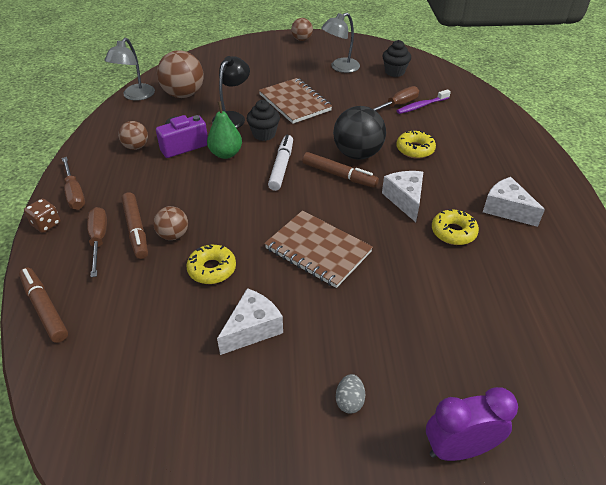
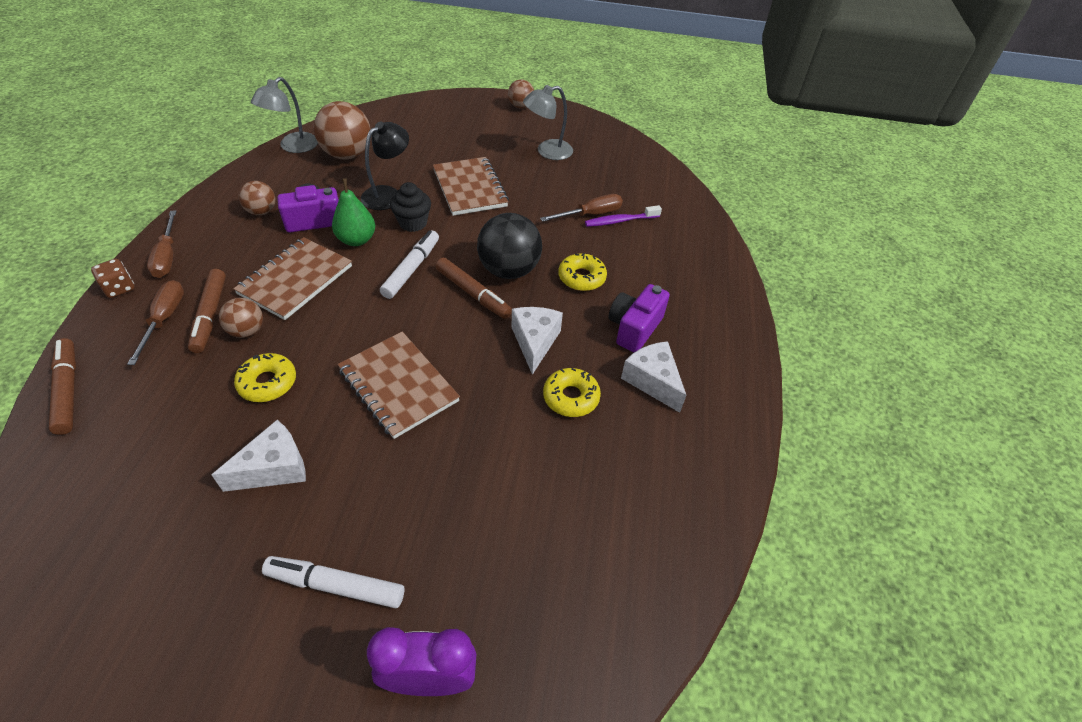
camera: 10 degrees right, 5 degrees up
grey egg [336,374,365,414] -> white marker [262,556,404,608]
black cupcake [382,40,411,77] -> none
none -> brown notebook [233,237,352,320]
none -> purple camera [609,284,670,352]

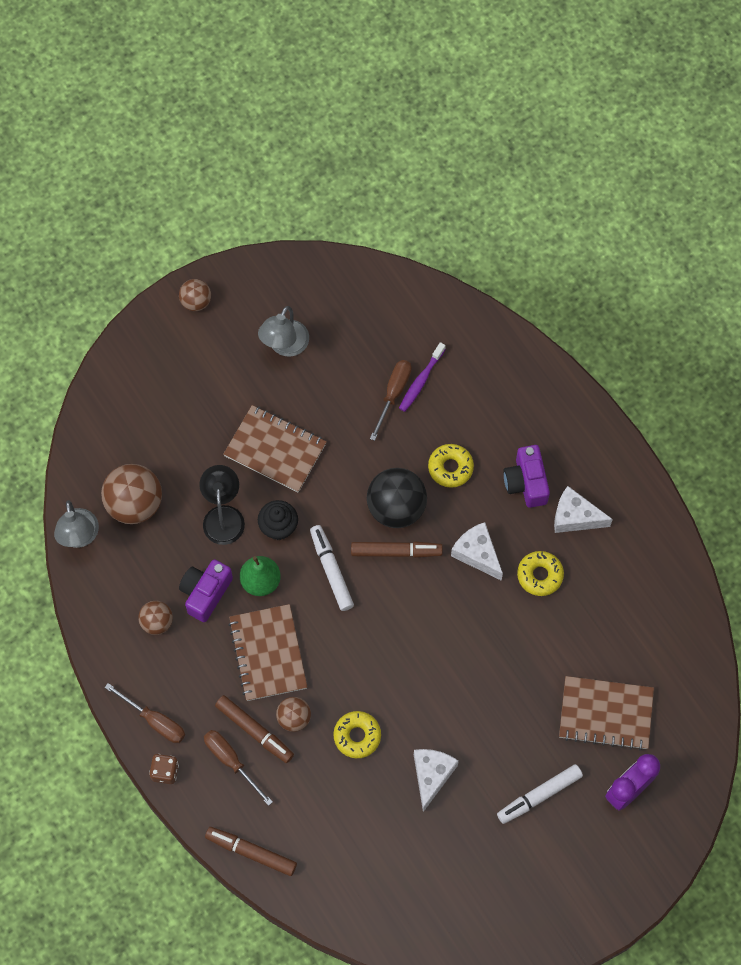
camera: 40 degrees left, 20 degrees up
brown notebook [338,332,460,439] -> brown notebook moved to [559,676,654,751]

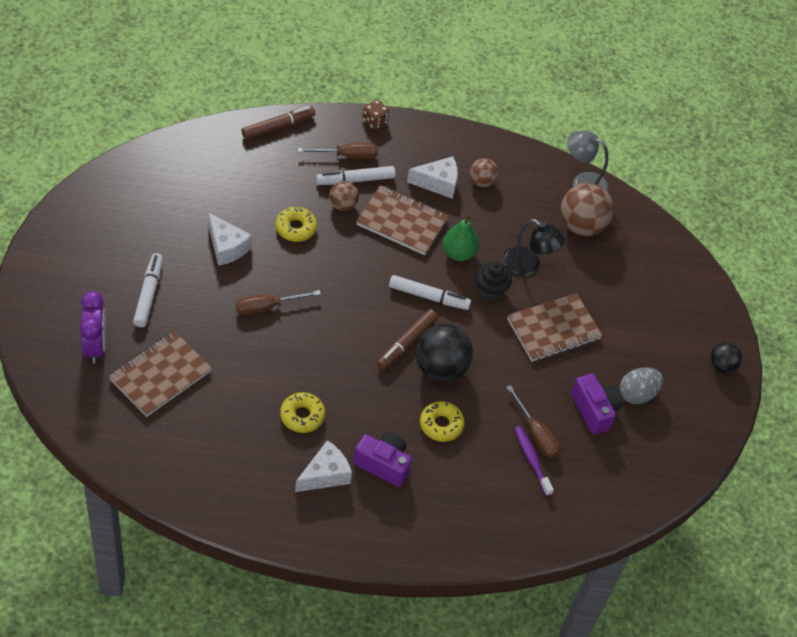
camera: 120 degrees right, 15 degrees down
brown screwdriver [105,683,185,743] -> brown screwdriver moved to [236,290,321,315]
brown ball [179,279,211,311] -> black ball [710,342,742,373]
purple camera [179,559,233,622] -> purple camera moved to [571,373,622,435]
brown marker [215,695,294,763] -> white marker [316,166,395,185]
grey lamp [258,306,309,356] -> grey egg [620,367,663,404]
white cheese [451,522,503,581] -> white cheese moved to [407,156,458,198]

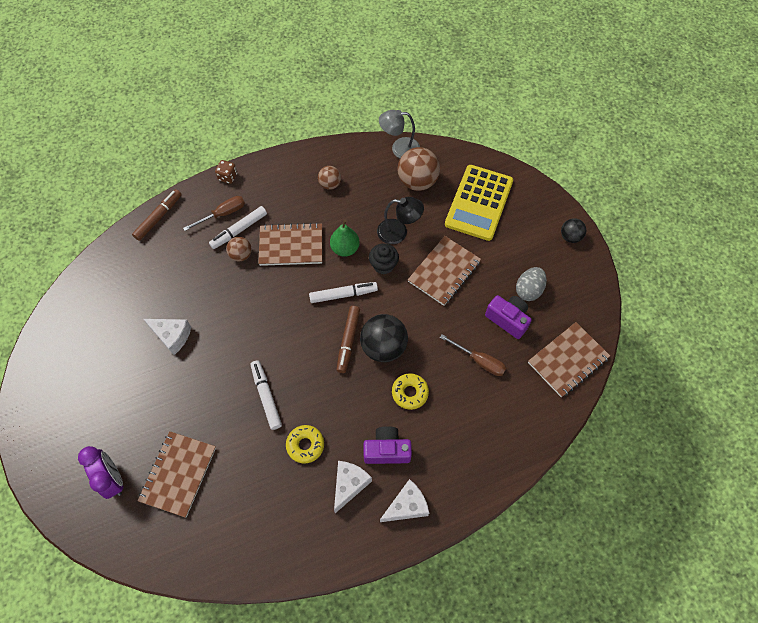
camera: 20 degrees left, 10 degrees up
white marker [133,253,163,327] -> white marker moved to [251,360,282,430]
brown screwdriver [236,290,321,315] -> none
yellow donut [276,206,317,242] -> none
white cheese [407,156,458,198] -> white cheese moved to [380,479,429,522]
purple toothbrush [515,426,554,496] -> none
none -> yellow calculator [445,165,513,241]
none -> brown notebook [528,322,610,397]

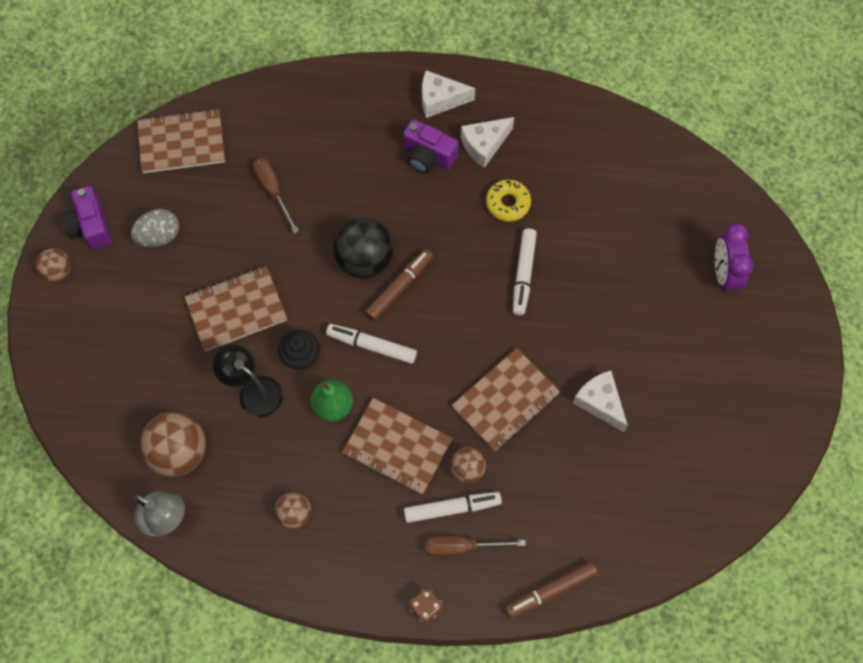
camera: 150 degrees left, 5 degrees up
brown notebook [138,431,216,517] -> brown notebook moved to [452,348,560,451]
yellow donut [392,373,429,410] -> none
yellow calculator [445,165,513,241] -> none
purple camera [485,295,532,339] -> purple camera moved to [61,186,112,250]
black ball [561,218,586,243] -> brown ball [36,248,71,282]

